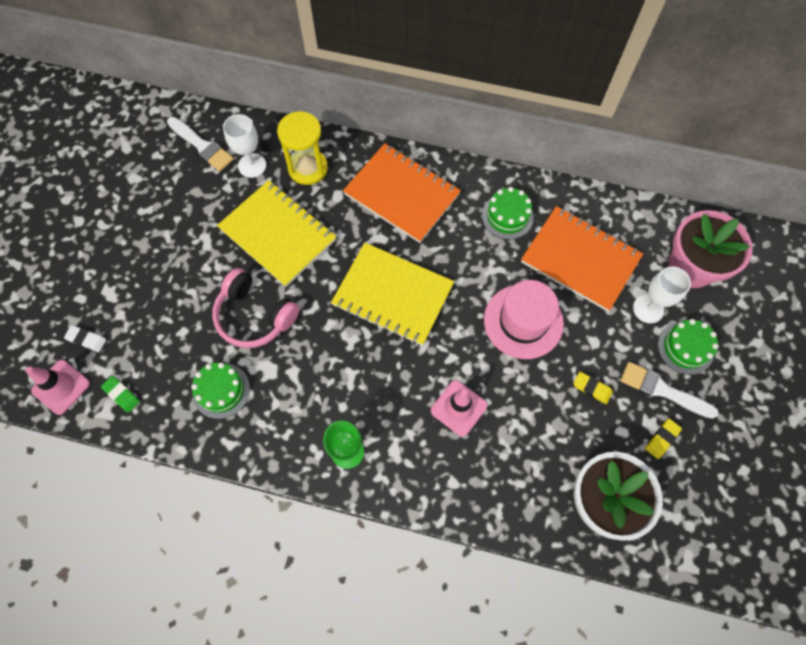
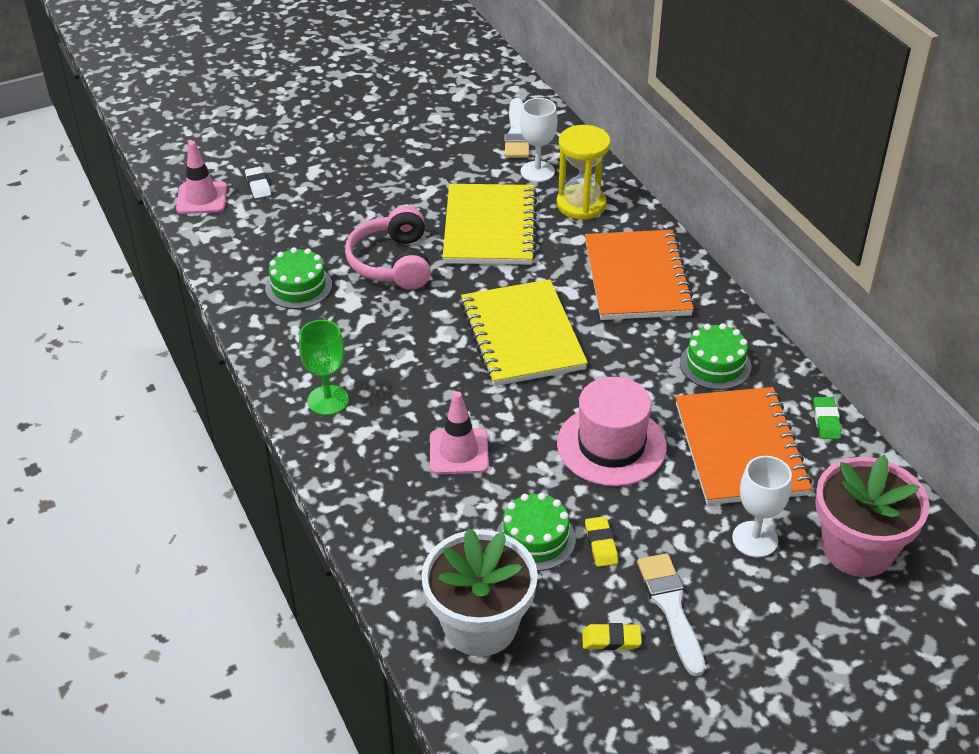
camera: 50 degrees right, 25 degrees down
green eraser [101,376,140,413] -> green eraser moved to [813,397,841,439]
green cake [658,319,719,375] -> green cake moved to [497,493,576,571]

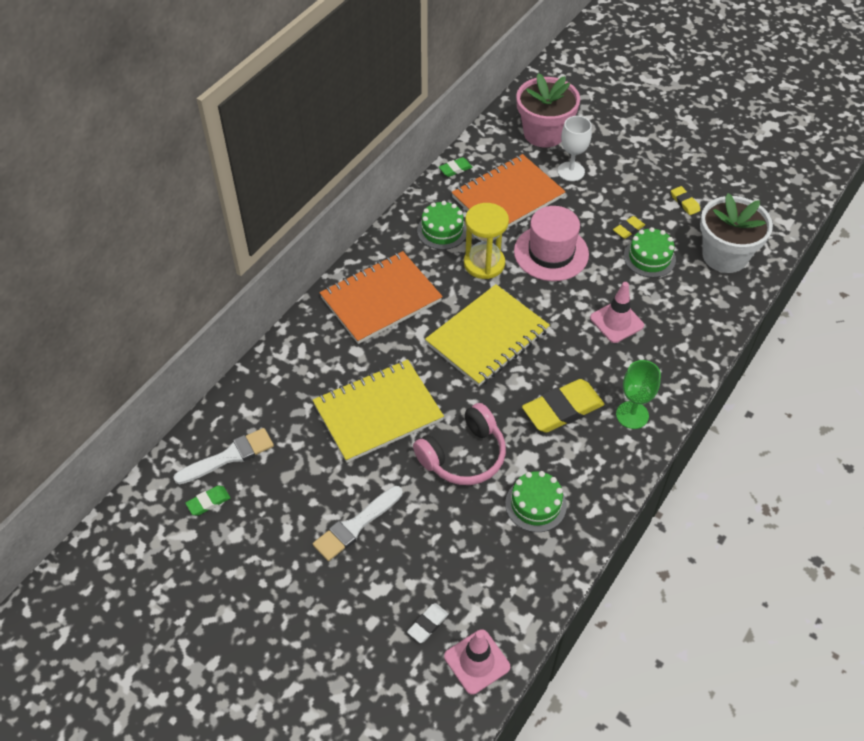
camera: 120 degrees left, 10 degrees up
white goblet [520,98,558,182] -> none
yellow hourglass [557,125,611,220] -> yellow hourglass moved to [464,203,509,279]
white brush [637,553,705,676] -> white brush moved to [313,486,403,561]
none -> green eraser [185,486,230,516]
none -> yellow eraser [522,379,604,433]

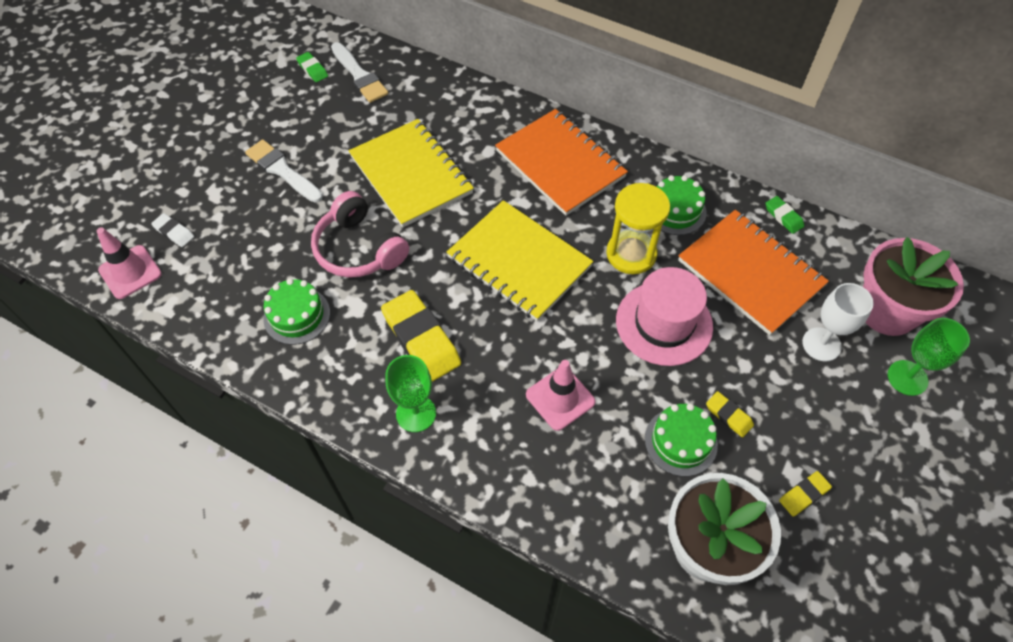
camera: 85 degrees right, 5 degrees up
none -> green goblet [887,318,970,396]

